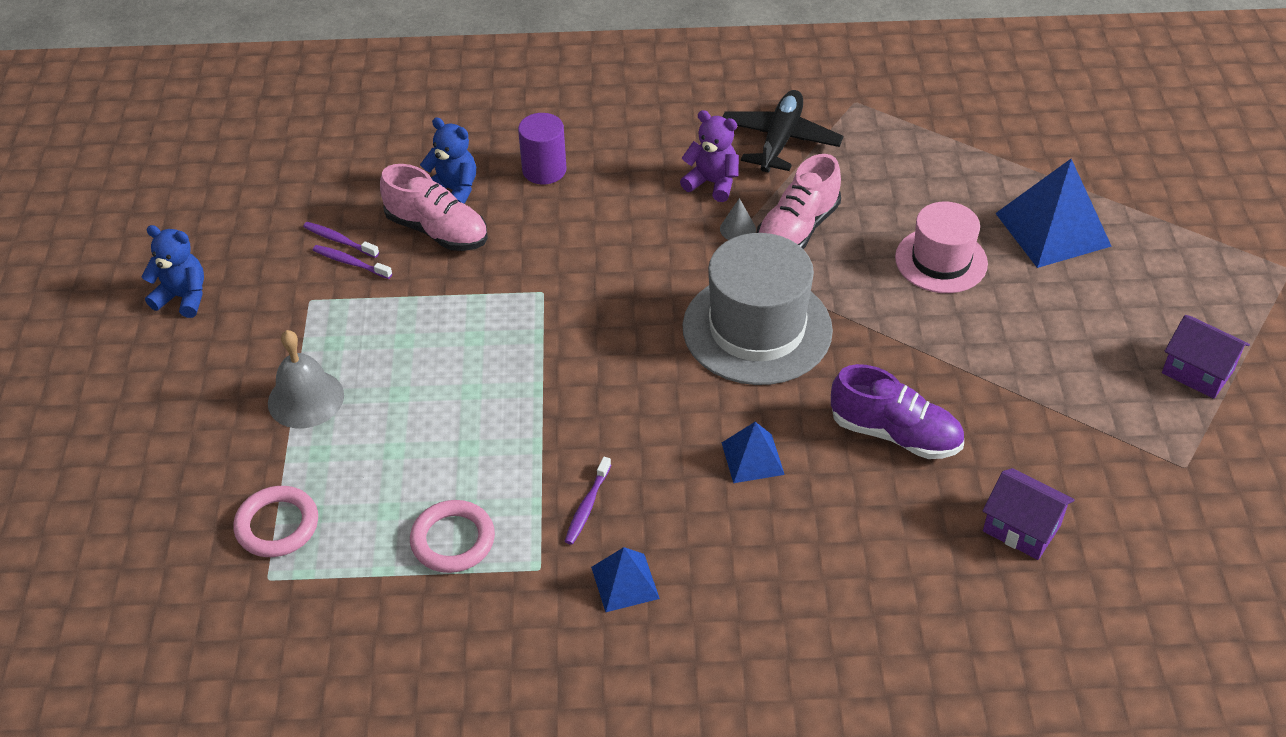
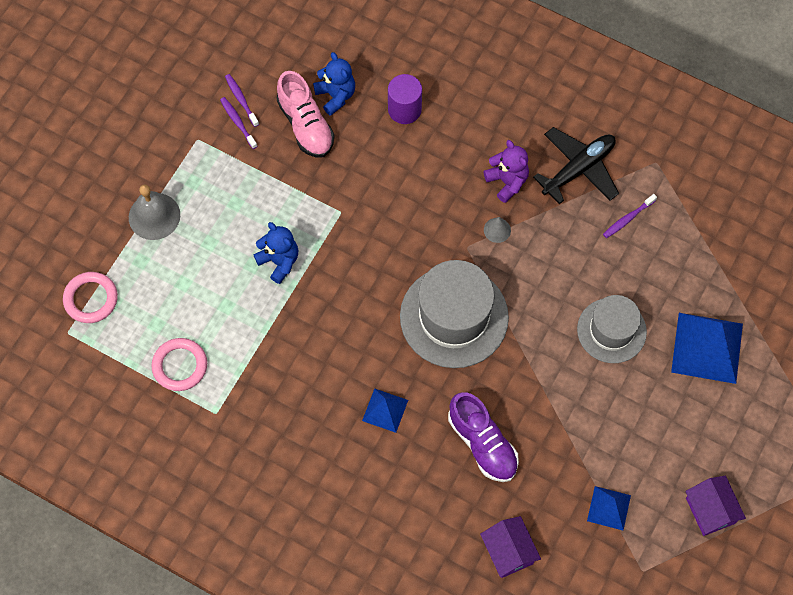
camera: 30 degrees right, 20 degrees up
blue teddy bear [142,225,204,318] -> blue teddy bear moved to [253,222,298,284]
purple toothbrush [565,457,611,545] -> purple toothbrush moved to [603,194,657,238]
blue pyramid [591,547,660,612] -> blue pyramid moved to [587,486,631,530]
pink shoe [757,154,841,249] -> none
pink hat [895,202,988,293] -> grey hat [577,295,647,363]

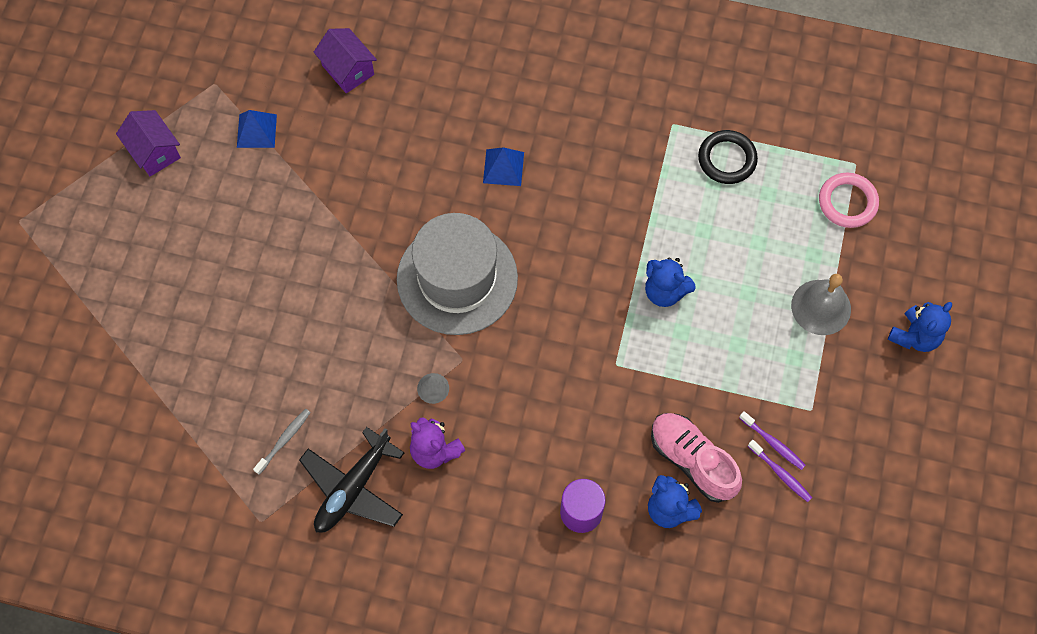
camera: 165 degrees right, 0 degrees up
pink ring [152,338,207,391] -> black ring [698,130,758,184]
purple shoe [448,392,519,482] -> none
grey hat [577,295,647,363] -> none
purple toothbrush [603,194,657,238] -> grey toothbrush [253,409,311,475]
blue pyramid [671,313,743,384] -> none
none -> blue teddy bear [887,302,952,352]

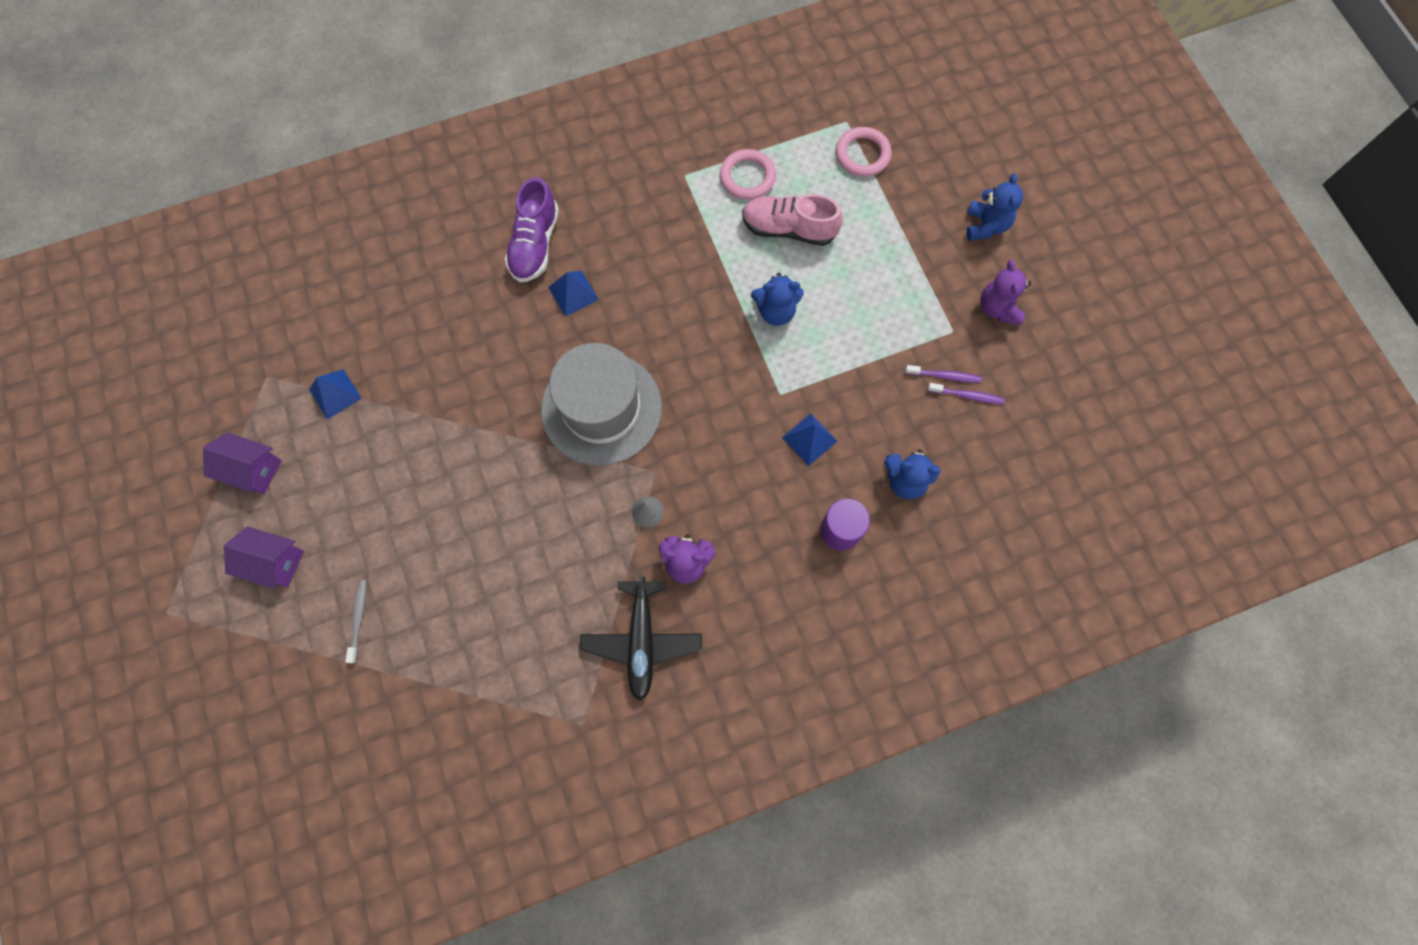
camera: 35 degrees left, 5 degrees up
grey toothbrush [253,409,311,475] -> grey toothbrush moved to [345,580,366,663]
purple house [314,28,377,93] -> purple house moved to [224,526,304,589]
pink shoe [651,413,742,503] -> pink shoe moved to [742,194,843,246]
black ring [698,130,758,184] -> pink ring [720,149,776,200]
grey bell [791,274,851,335] -> none
none -> purple shoe [505,177,559,282]
none -> blue pyramid [782,413,838,466]
none -> purple teddy bear [981,260,1031,325]

